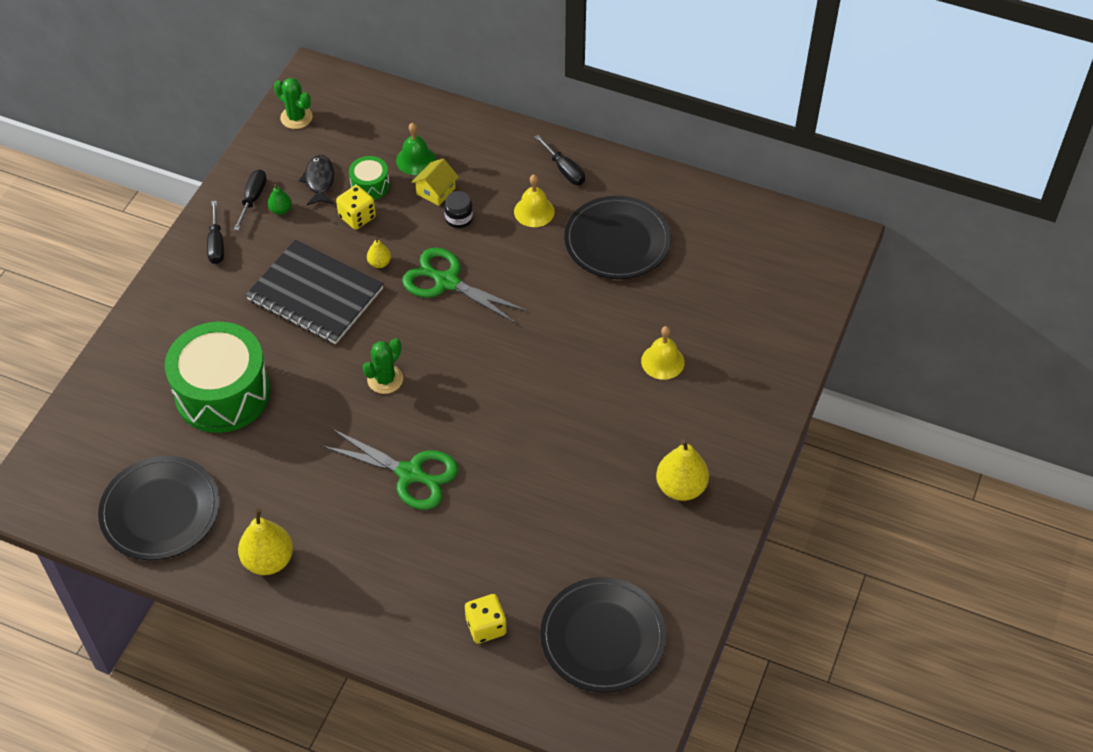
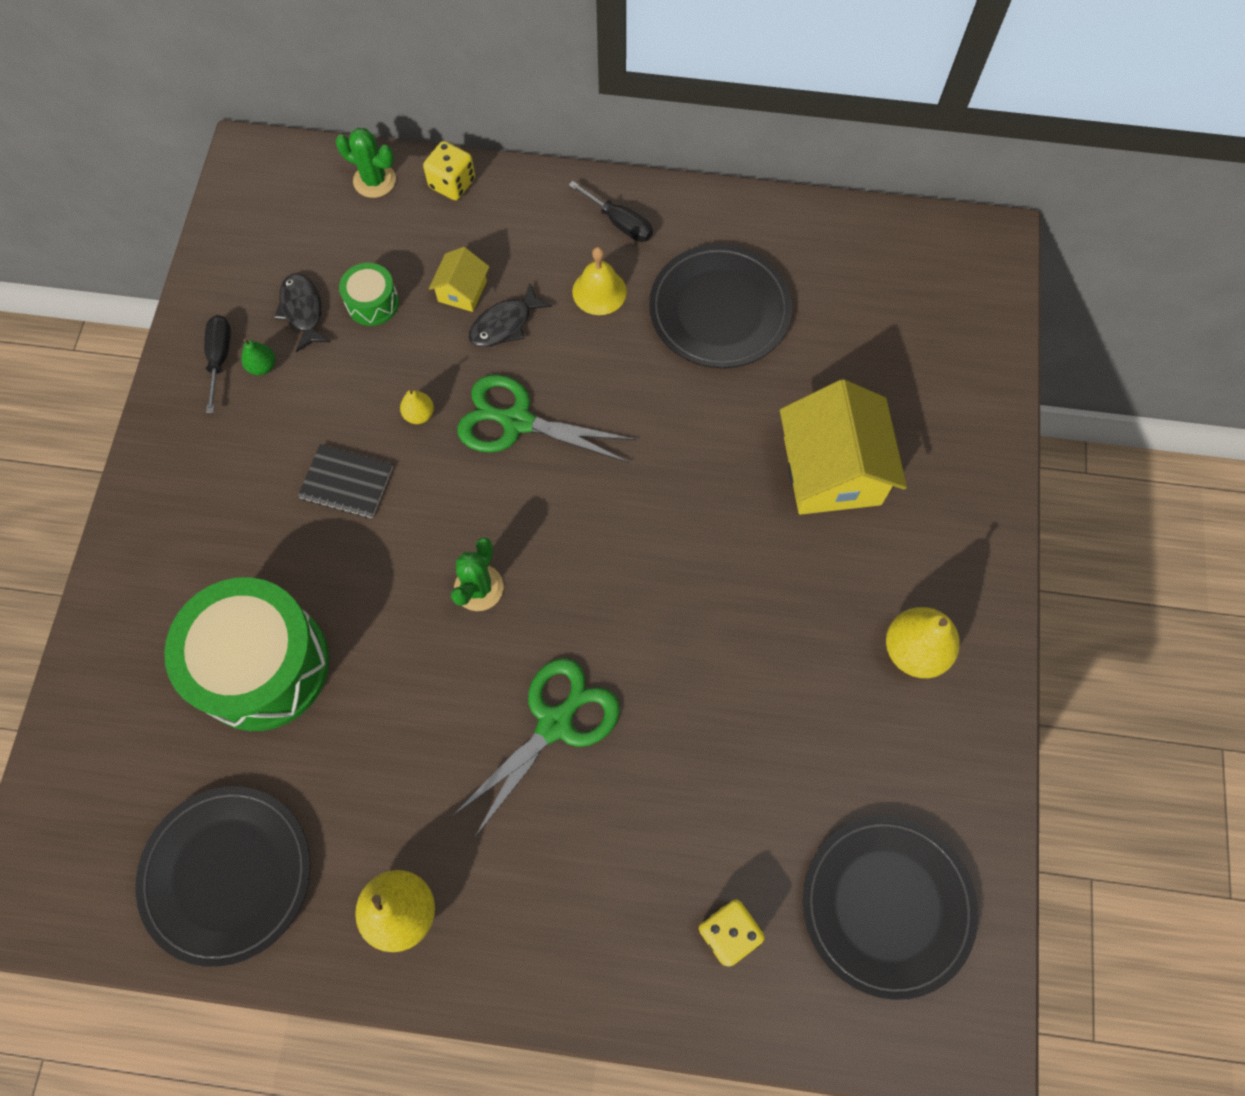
camera: 15 degrees left, 15 degrees up
black screwdriver [207,201,224,264] -> none
black notebook [246,240,384,344] -> black notebook [298,444,393,518], size x0.52
green cactus [274,78,313,129] -> green cactus moved to [335,128,396,198]
green scissors [321,428,458,510] -> green scissors turned 60 degrees counterclockwise [451,658,620,838]
yellow dice [336,185,376,230] -> yellow dice moved to [423,141,475,200]
green bell [396,123,436,175] -> none
black jar [444,191,473,228] -> black fish [469,284,552,347]
yellow bell [641,326,685,380] -> yellow house [780,379,907,515]

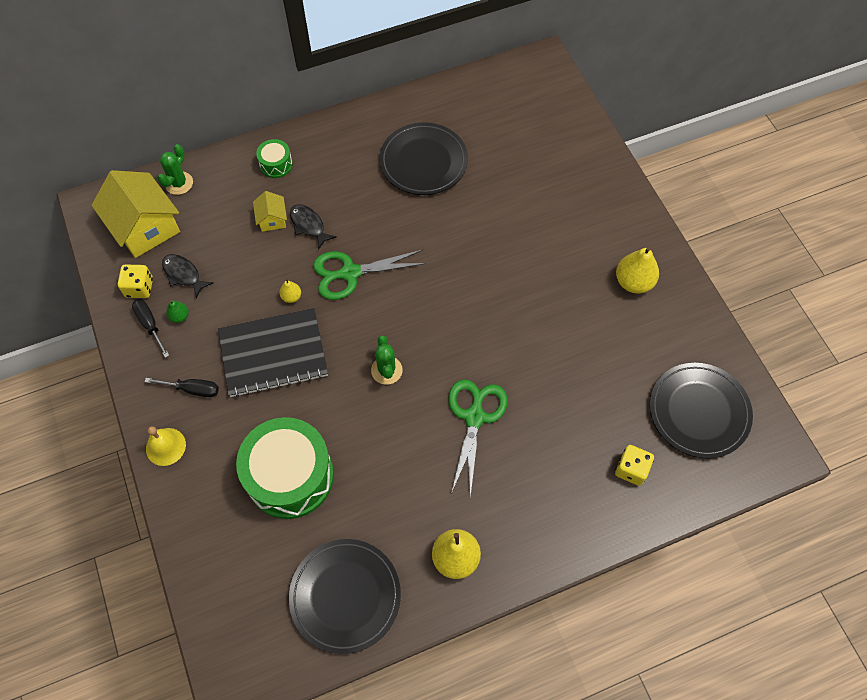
camera: 30 degrees left, 5 degrees down
black notebook [298,444,393,518] -> black notebook [218,308,328,397], size x1.92
green cactus [335,128,396,198] -> green cactus turned 60 degrees counterclockwise [157,144,193,195]
green drum [339,263,399,326] -> green drum moved to [256,139,293,178]
yellow dice [423,141,475,200] -> yellow dice moved to [118,265,153,298]
black fish [469,284,552,347] -> black fish turned 120 degrees clockwise [290,204,337,250]
black screwdriver [569,181,653,242] -> black screwdriver moved to [145,378,219,397]
yellow bell [572,247,627,315] -> yellow bell moved to [146,426,186,466]
yellow house [780,379,907,515] -> yellow house moved to [91,170,180,258]

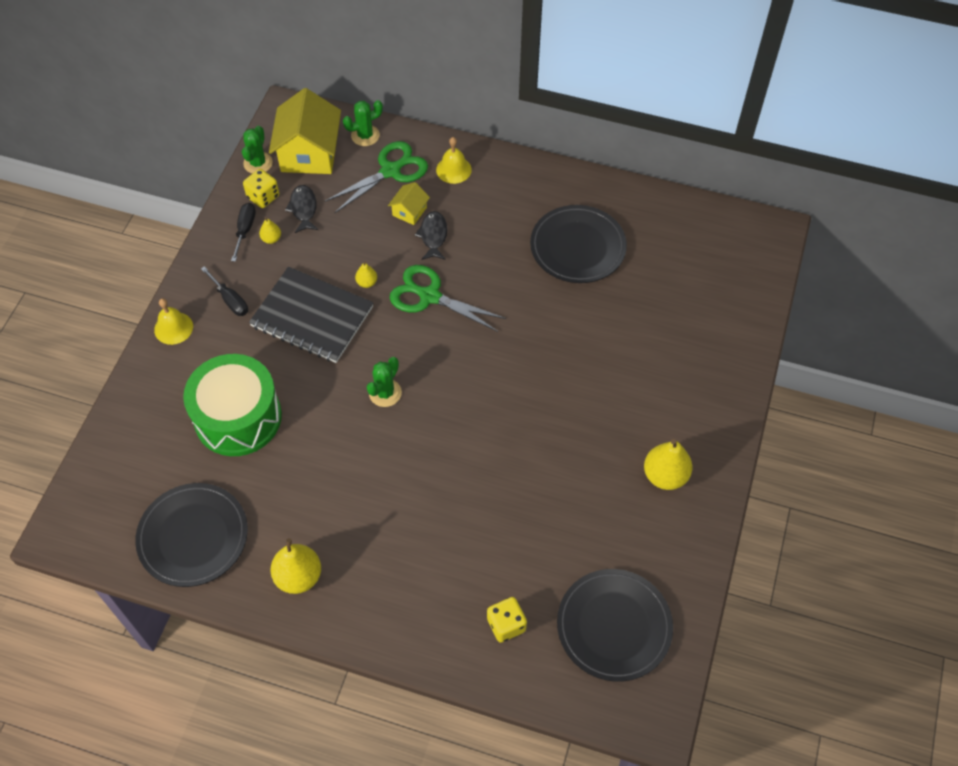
camera: 40 degrees right, 5 degrees down
green pear [166,300,189,323] -> yellow pear [259,217,281,244]
green drum [256,139,293,178] -> yellow bell [436,137,472,184]
green scissors [449,379,508,497] -> green scissors moved to [324,141,428,213]
none -> green cactus [242,126,273,174]

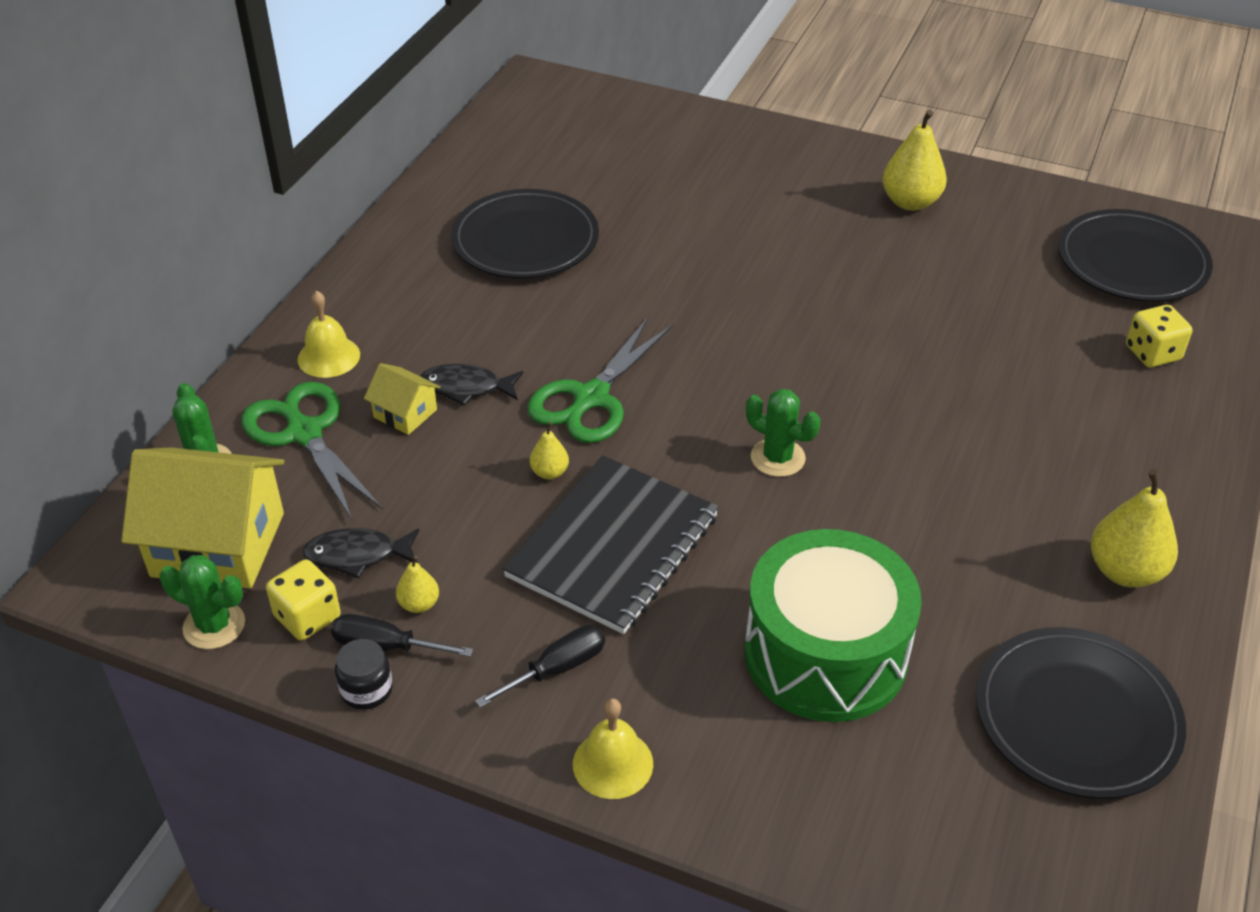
camera: 85 degrees left, 15 degrees down
none -> black jar [335,639,393,710]

